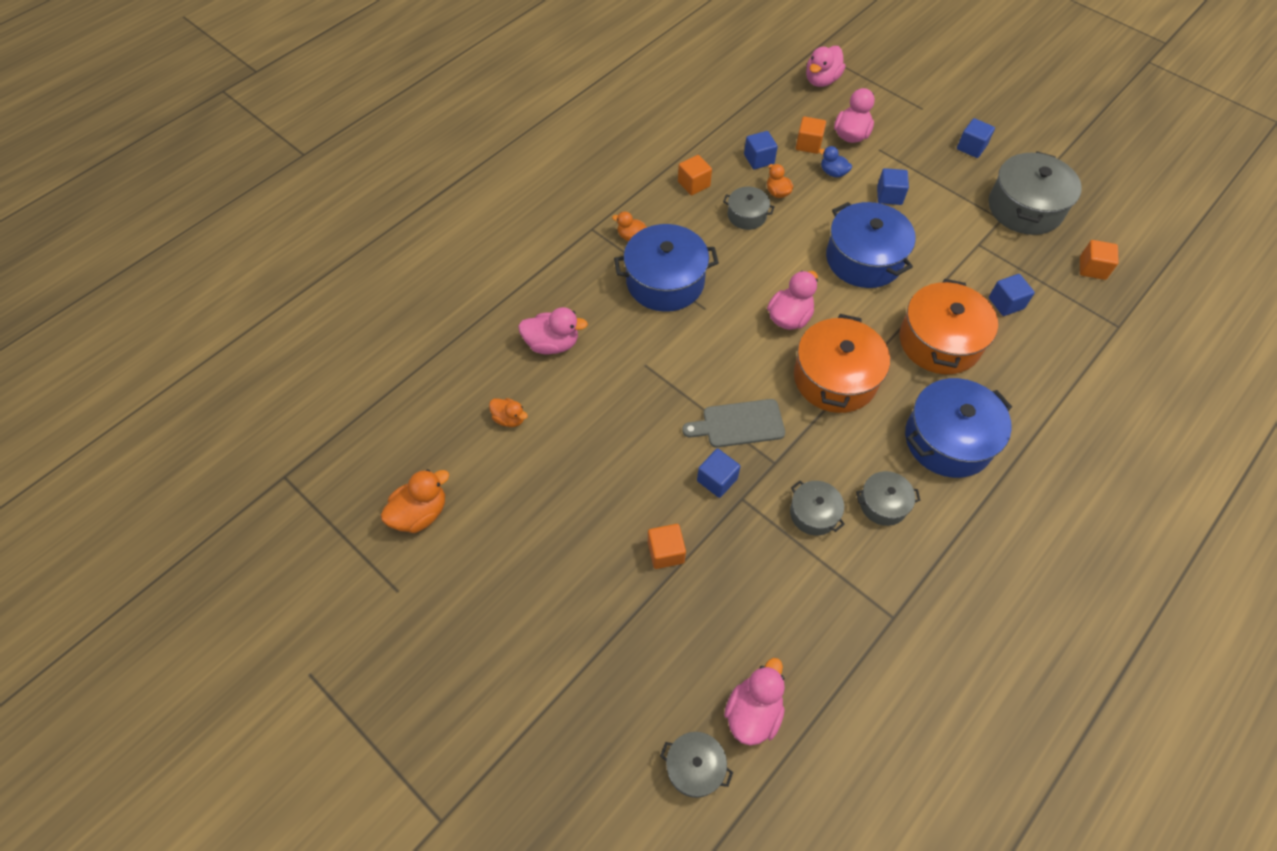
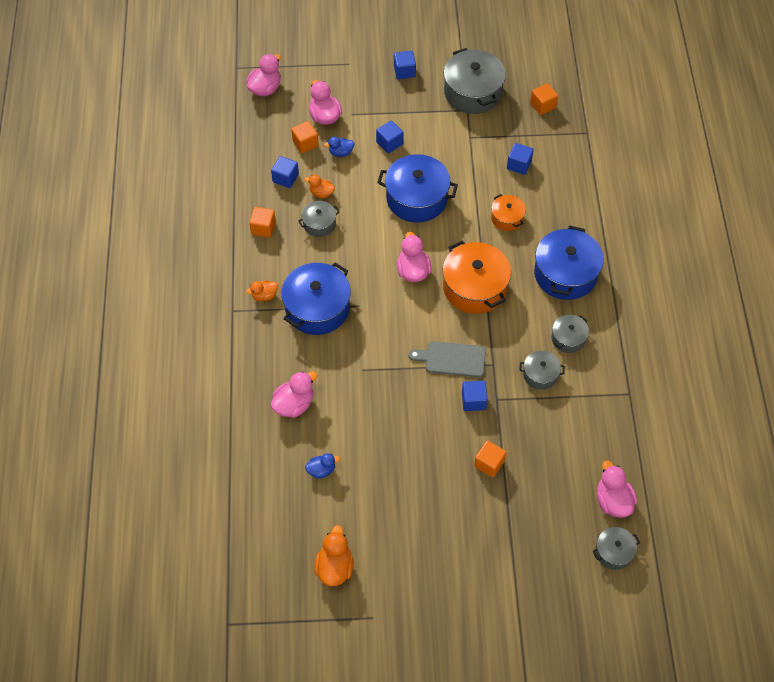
camera: 45 degrees left, 0 degrees up
orange duck [489,398,528,427] -> blue duck [305,453,340,479]
grey cutting board [682,399,785,447] -> grey cutting board turned 60 degrees clockwise [409,341,486,377]
pink duck [806,46,845,87] -> pink duck turned 135 degrees counterclockwise [246,54,281,96]
orange pot [900,279,998,374] -> orange pot [491,194,526,231], size x0.53

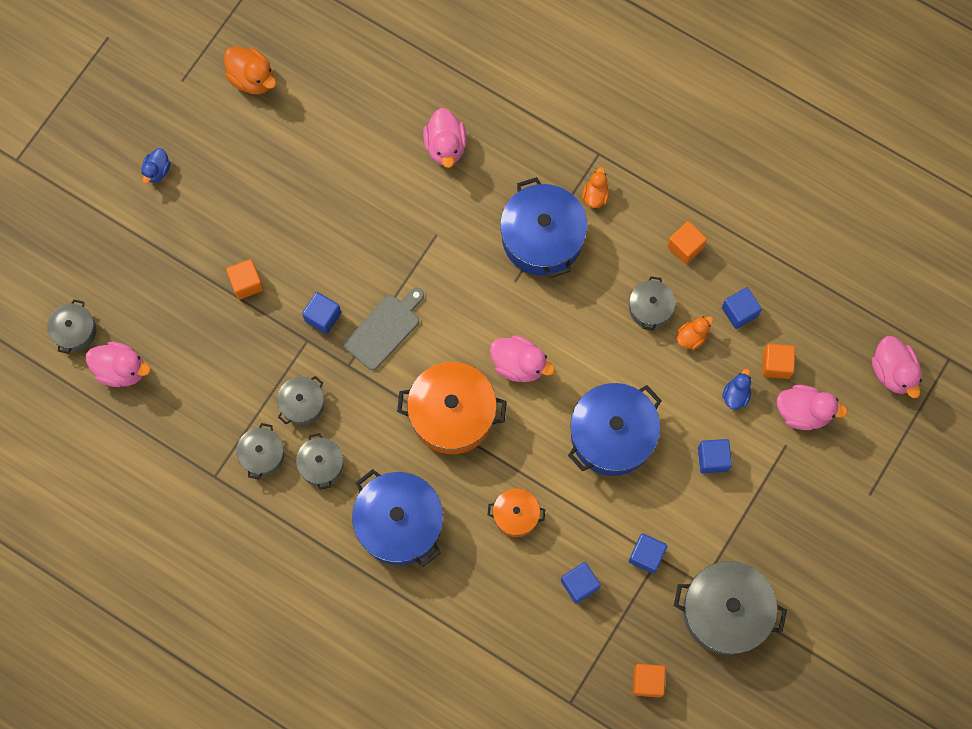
camera: 125 degrees right, 15 degrees up
blue duck [305,453,340,479] -> blue duck moved to [142,148,170,183]
blue cube [394,51,416,79] -> blue cube moved to [629,533,667,574]
none -> grey pot [236,423,284,480]

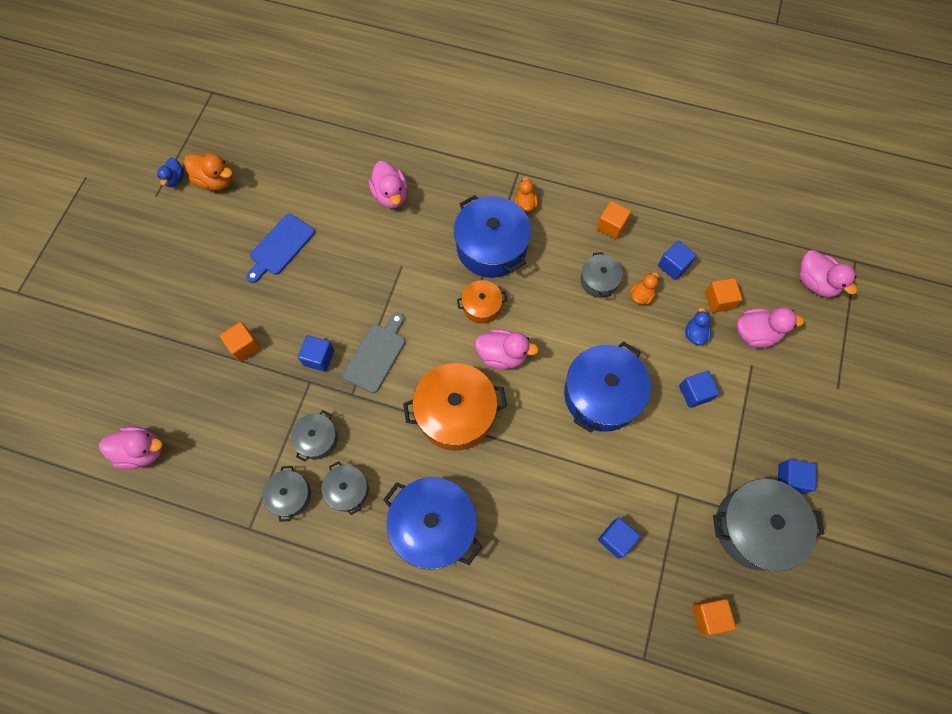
camera: 15 degrees left, 5 degrees down
grey pot [47,299,96,354] -> none
blue duck [142,148,170,183] -> blue duck moved to [157,157,184,187]
orange pot [488,488,545,537] -> orange pot moved to [457,280,507,324]
blue cube [629,533,667,574] -> blue cube moved to [778,459,816,494]
none -> blue cutting board [246,214,315,283]

